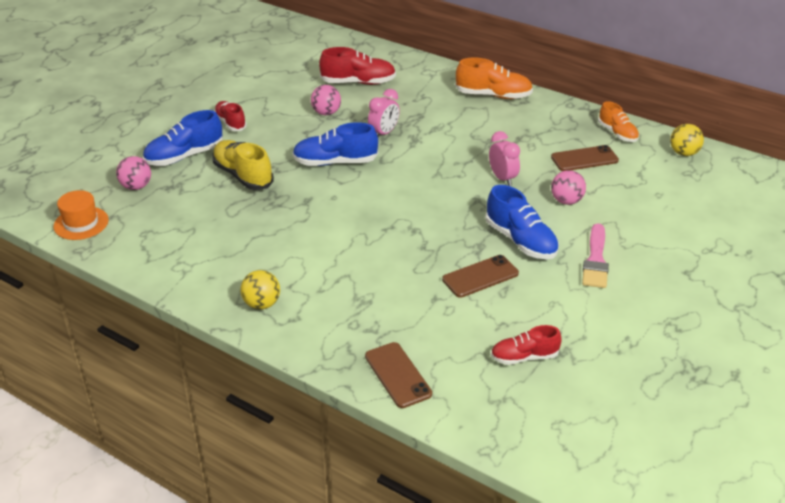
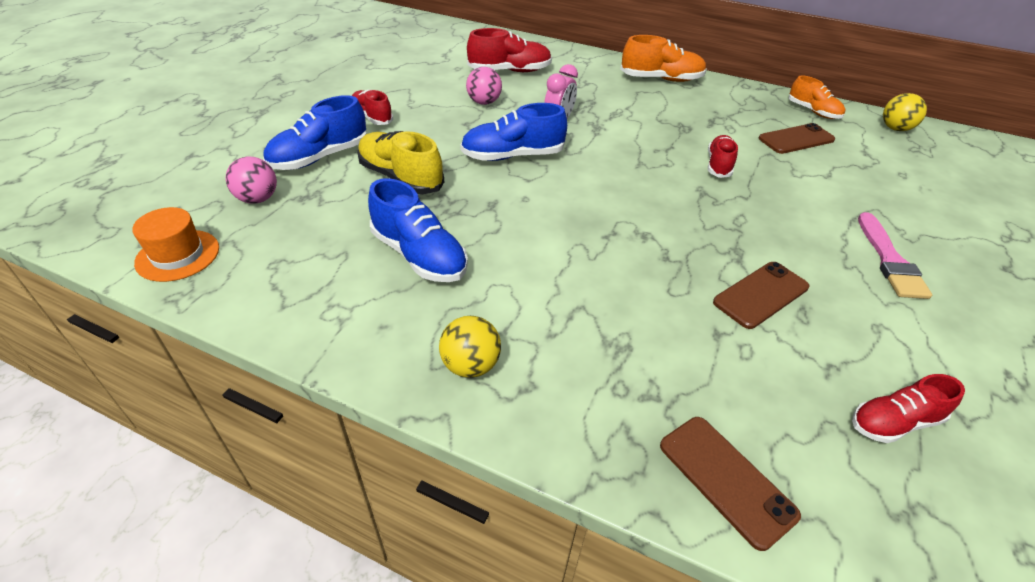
camera: 10 degrees left, 5 degrees up
blue shoe [485,185,559,259] -> blue shoe moved to [368,178,468,282]
pink clock [489,131,520,186] -> red shoe [708,135,738,178]
pink ball [551,170,586,205] -> none

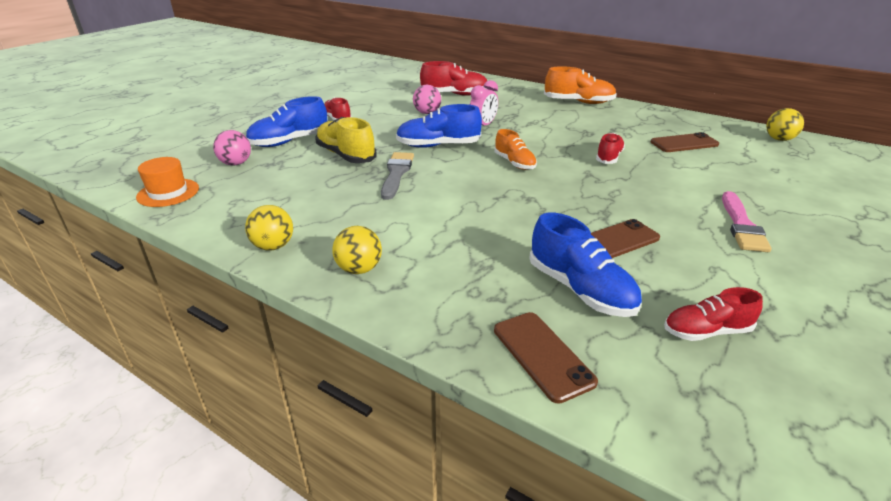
camera: 10 degrees right, 10 degrees down
blue shoe [368,178,468,282] -> blue shoe moved to [530,213,642,317]
orange shoe [789,76,846,119] -> orange shoe moved to [494,129,537,170]
none -> yellow ball [245,205,293,251]
none -> grey brush [381,152,414,200]

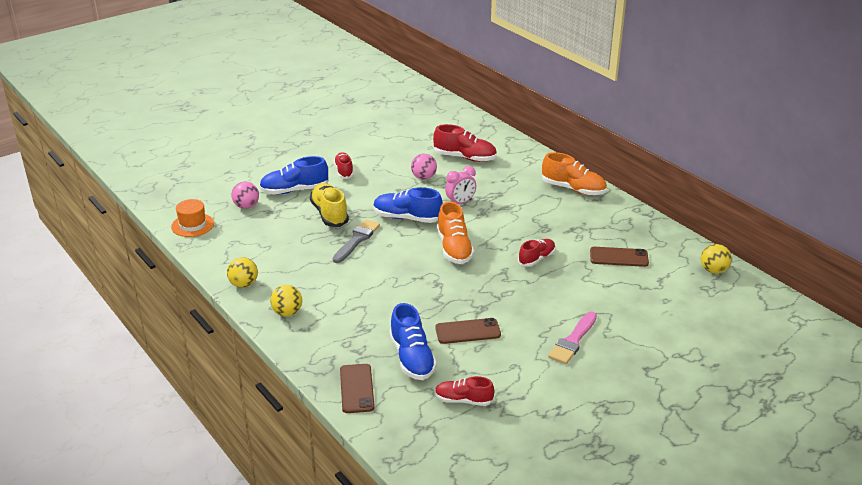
camera: 20 degrees right, 0 degrees up
orange shoe [494,129,537,170] -> orange shoe [437,201,474,264], size x1.54

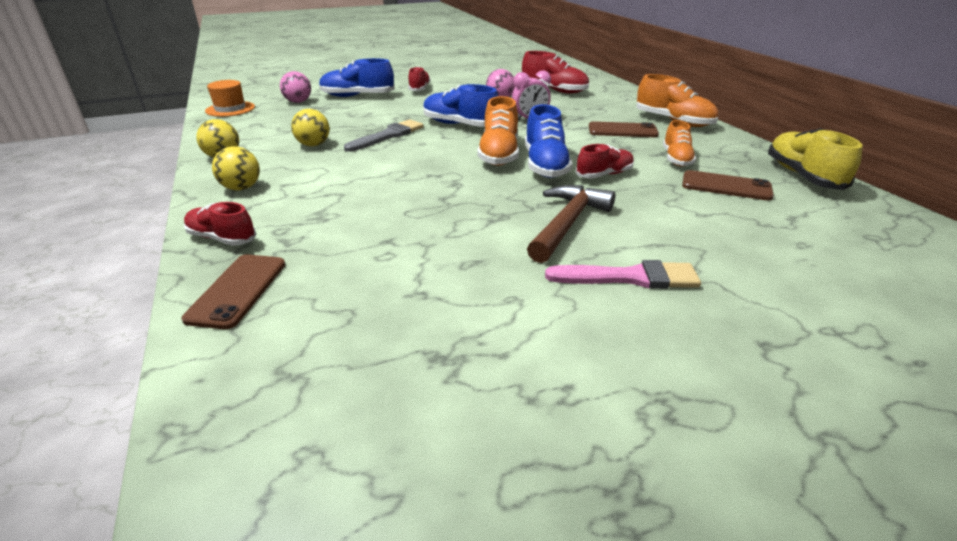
camera: 15 degrees right, 0 degrees up
yellow shoe [310,183,349,227] -> yellow shoe moved to [768,128,863,190]
blue shoe [389,303,437,380] -> blue shoe moved to [525,104,573,178]
brown phone [435,318,501,344] -> brown phone moved to [589,121,659,137]
red shoe [435,376,494,406] -> red shoe moved to [184,202,257,246]
pink brush [548,312,597,364] -> pink brush turned 135 degrees counterclockwise [545,260,701,289]
yellow ball [701,244,732,274] -> yellow ball moved to [291,109,330,146]
none -> brown hammer [527,185,615,263]
none -> orange shoe [663,120,696,167]

